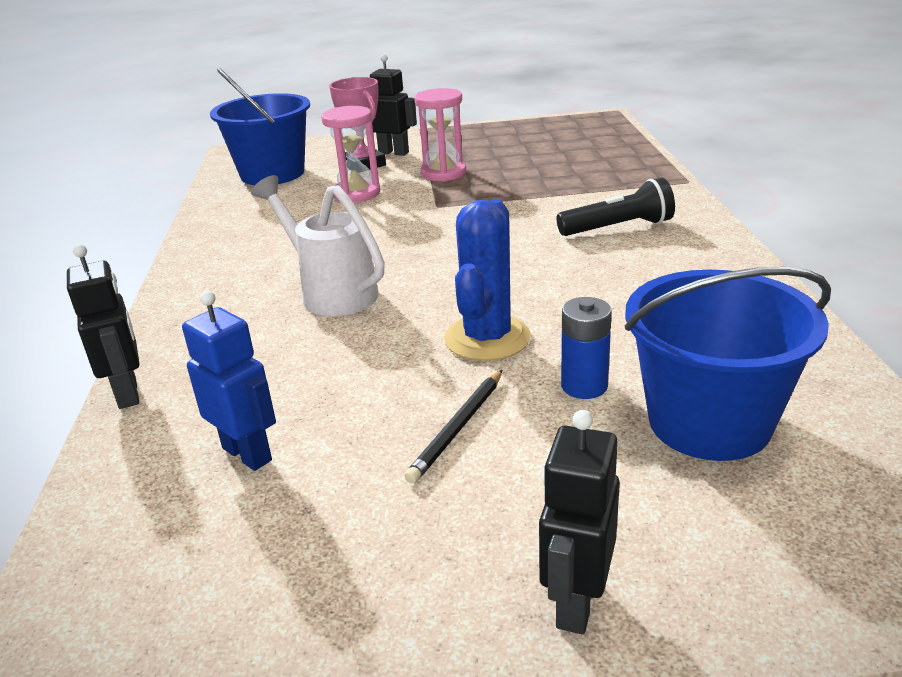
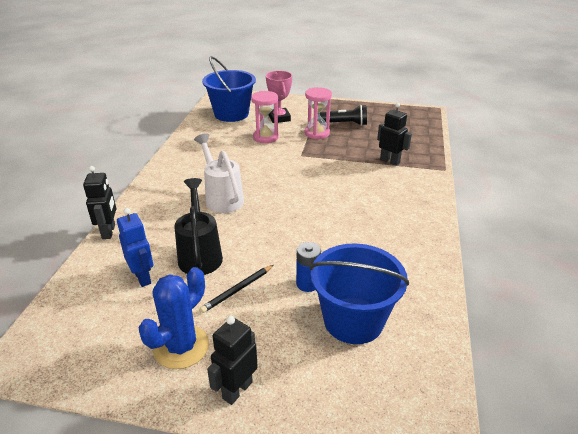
camera: 15 degrees right, 5 degrees up
black robot [370,54,417,156] -> black robot moved to [377,103,412,166]
blue cactus [444,199,531,361] -> blue cactus moved to [138,267,209,369]
black flashlight [557,178,675,236] -> black flashlight moved to [320,105,367,126]
none -> black watering can [174,178,223,275]

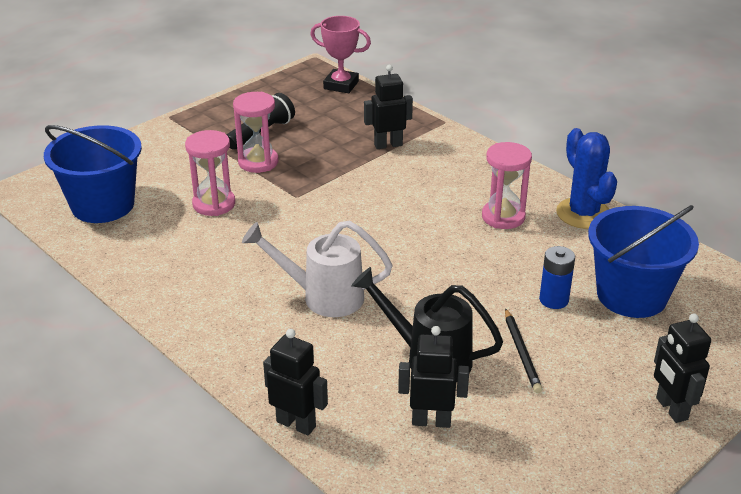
camera: 55 degrees left, 0 degrees up
blue robot [117,208,153,287] -> black robot [398,326,469,428]
blue cactus [138,267,209,369] -> blue cactus moved to [556,128,617,229]
pink trophy [266,71,292,123] -> pink trophy moved to [310,16,371,93]
none -> pink hourglass [482,142,532,229]

